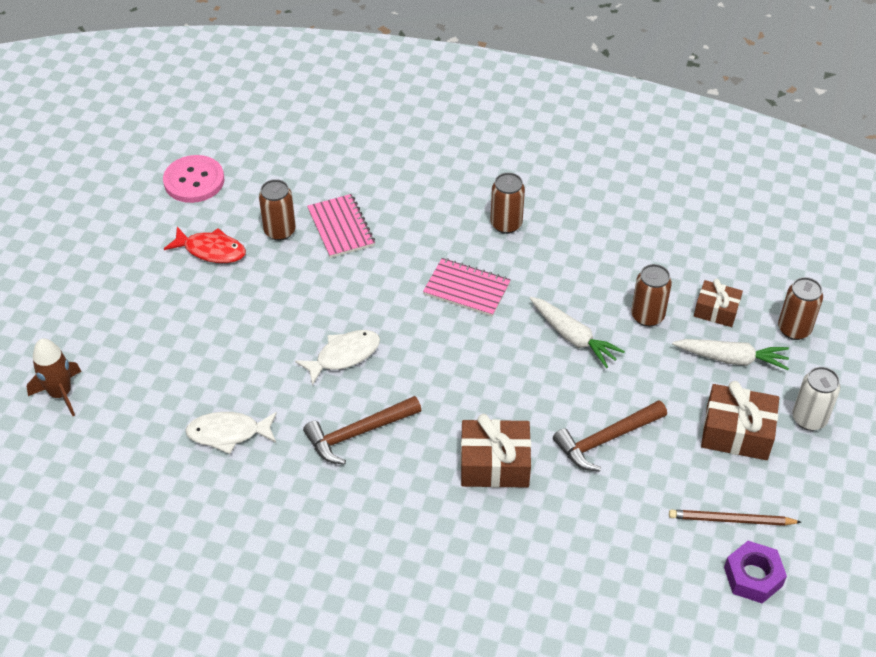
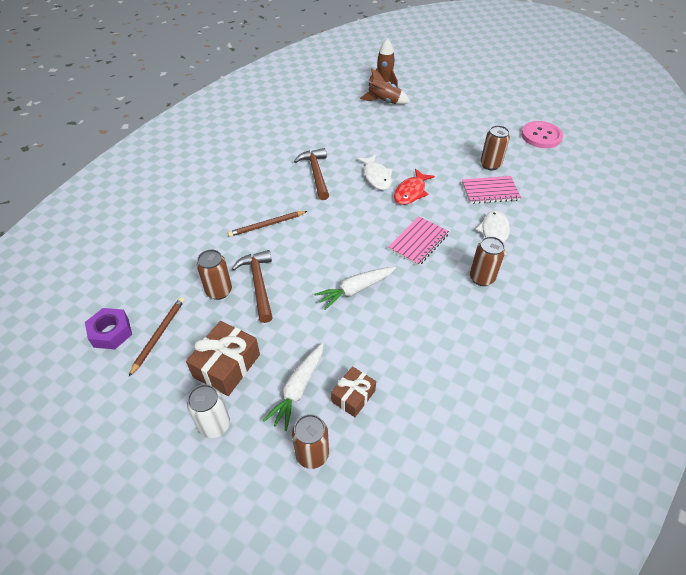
camera: 105 degrees right, 0 degrees up
red fish [164,227,246,263] -> red fish moved to [394,169,435,205]
white fish [185,412,277,454] -> white fish moved to [476,211,510,257]
brown gift [461,414,531,488] -> brown pencil [228,211,307,237]
brown can [631,264,672,327] -> brown can moved to [197,249,232,300]
none -> brown rocket [360,68,410,104]

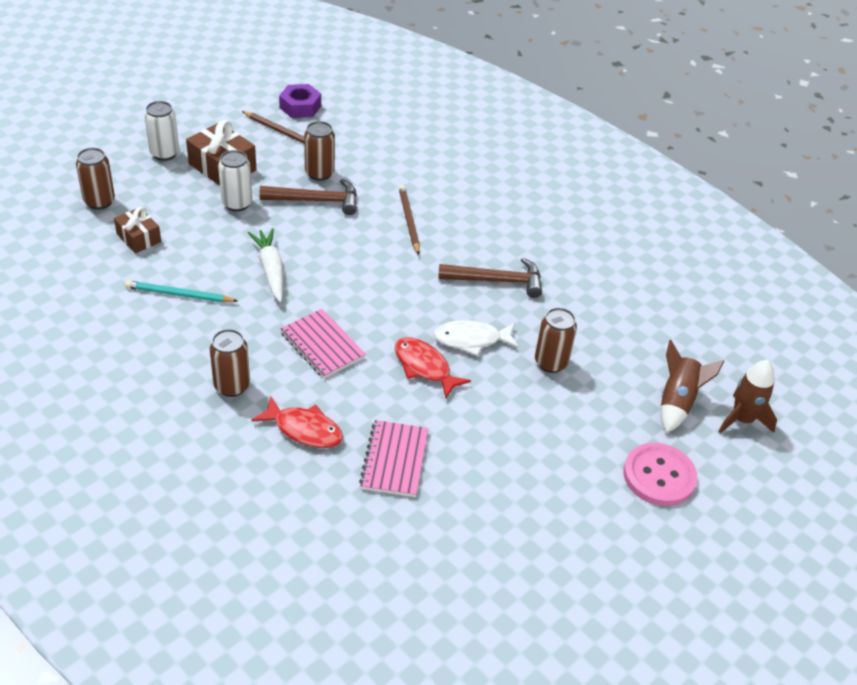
camera: 100 degrees right, 5 degrees down
white carrot [263,343,324,431] -> none
white fish [476,211,510,257] -> red fish [251,396,343,448]
brown can [480,125,510,170] -> brown can moved to [535,307,577,373]
pink button [521,121,563,148] -> pink button moved to [624,443,698,506]
none -> turquoise pencil [125,281,237,303]
none -> white can [218,150,252,211]

